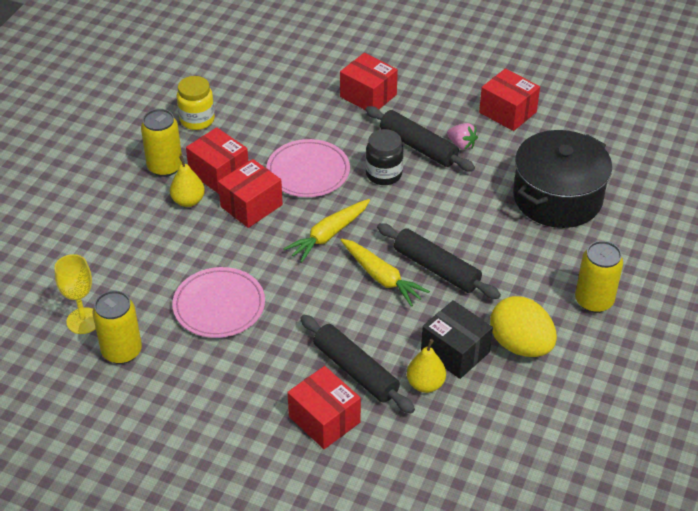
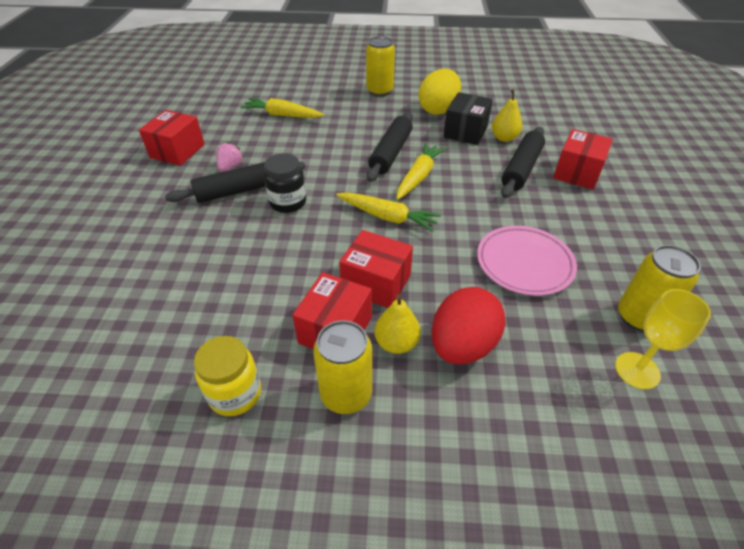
camera: 110 degrees left, 0 degrees up
pink plate [266,139,350,197] -> none
red box [340,53,398,110] -> none
black rolling pin [365,106,475,172] -> black rolling pin turned 45 degrees clockwise [165,161,305,203]
black pot [513,130,612,228] -> yellow carrot [241,98,324,118]
none -> red egg [431,287,505,364]

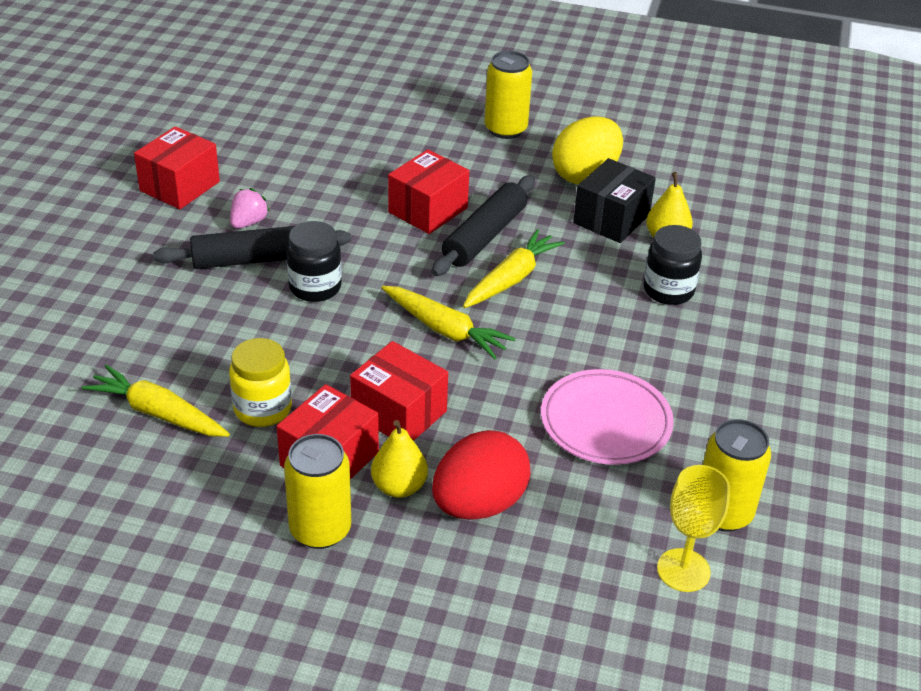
camera: 10 degrees right, 5 degrees down
yellow jar [194,336,261,416] -> yellow jar moved to [229,338,292,427]
yellow carrot [241,98,324,118] -> yellow carrot moved to [82,364,230,437]
black rolling pin [501,127,545,198] -> black jar [644,225,702,305]
red box [553,129,613,190] -> red box moved to [388,149,469,234]

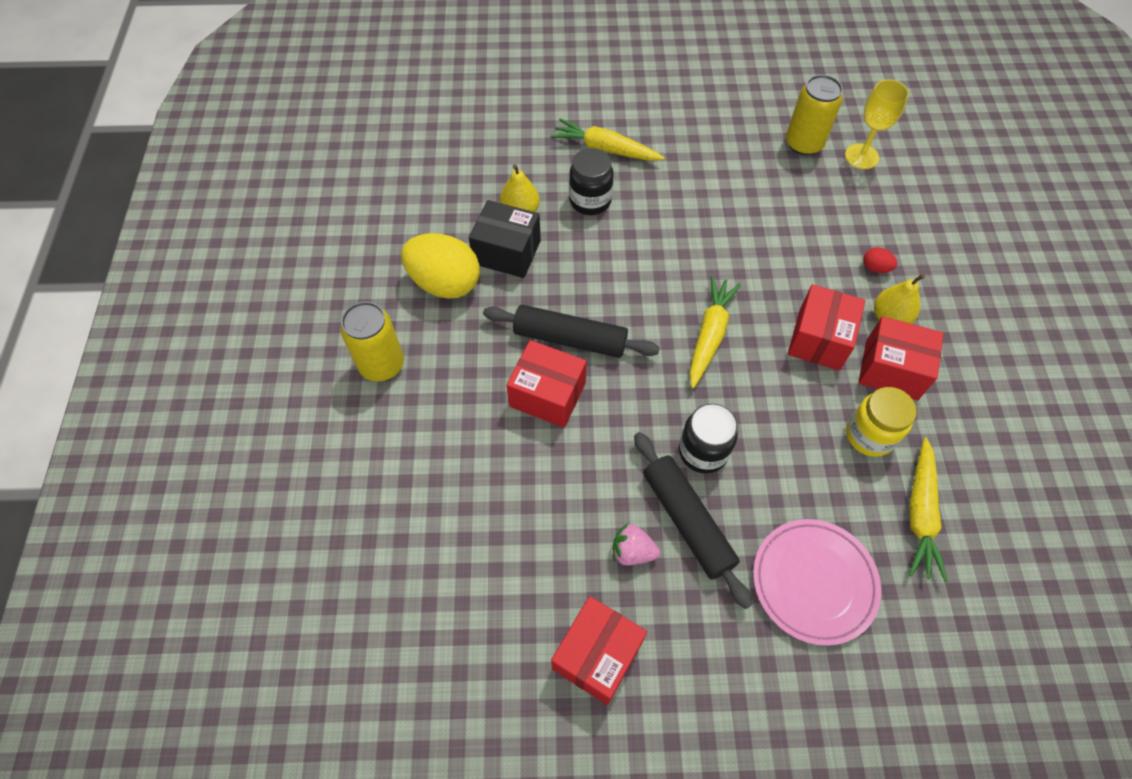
camera: 105 degrees left, 20 degrees up
red box [134,126,220,209] -> red box turned 75 degrees counterclockwise [551,596,647,705]
yellow can [284,434,351,549] -> none
red egg [432,430,531,520] -> red egg [863,247,897,273], size x0.41
yellow carrot [463,229,565,308] -> yellow carrot moved to [550,118,665,161]
pink plate [541,369,674,465] -> pink plate moved to [753,519,881,646]

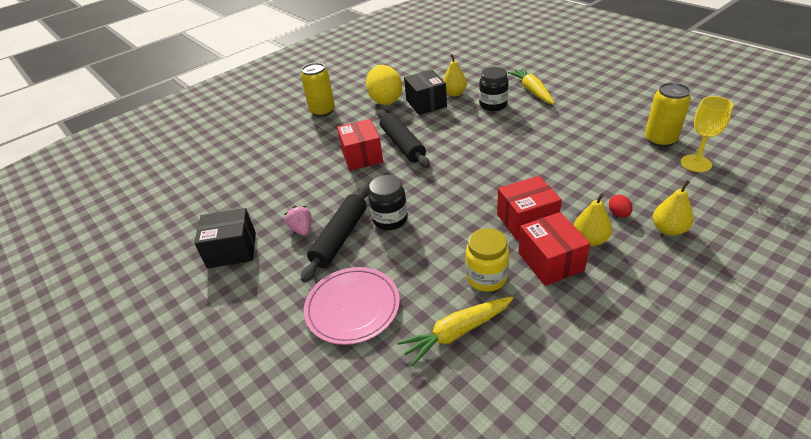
camera: 55 degrees right, 20 degrees down
red box [551,596,647,705] -> black box [194,208,256,268]
yellow carrot [690,276,741,388] -> none
none -> yellow pear [653,180,694,236]

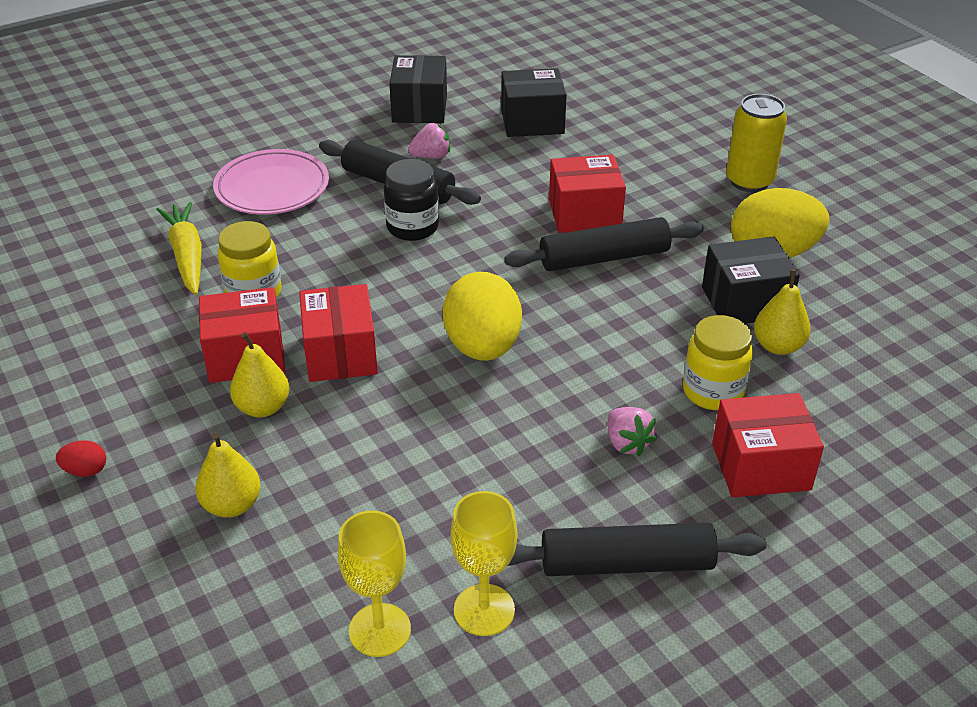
camera: 95 degrees right, 0 degrees up
black jar [479,67,509,111] -> yellow jar [683,315,753,410]
yellow carrot [508,68,555,104] -> red box [712,393,824,497]
red egg [609,195,633,217] -> red egg moved to [56,440,106,477]
yellow can [645,83,691,147] -> yellow goblet [451,491,517,636]
none -> yellow egg [443,272,522,361]
none -> black box [501,68,567,137]
none -> black rolling pin [508,523,766,576]
none -> pink strawberry [608,407,657,456]

